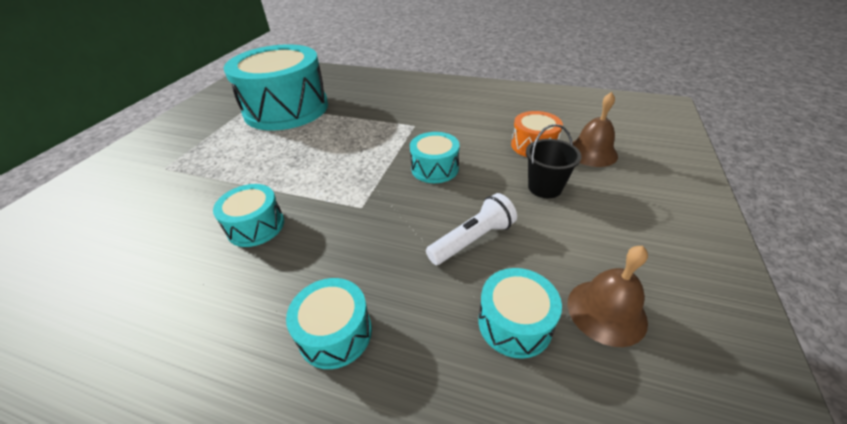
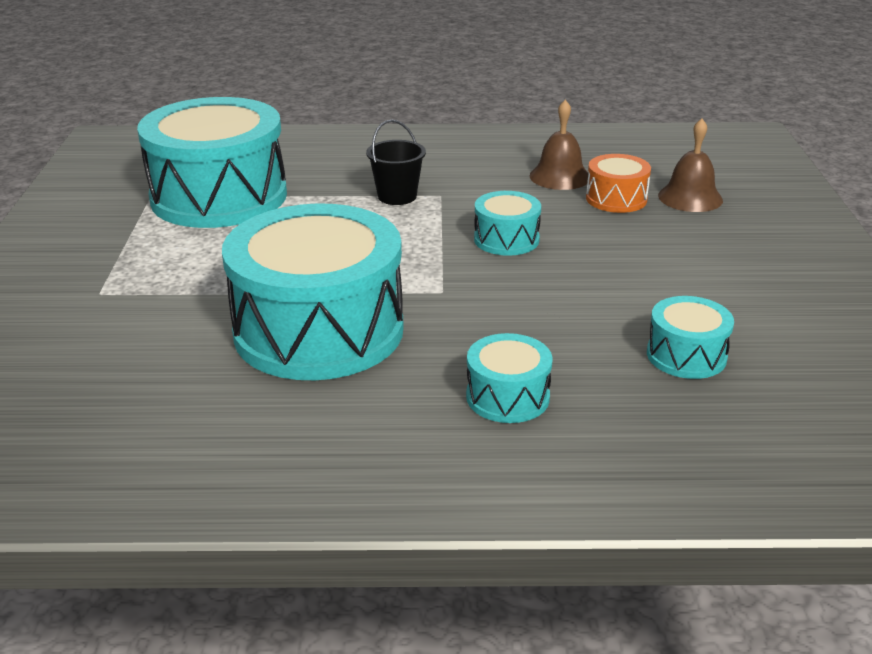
camera: 20 degrees left, 10 degrees down
turquoise drum [213,184,284,247] -> turquoise drum [222,203,404,380], size x2.23
white flashlight [426,193,517,265] -> none
black bucket [526,124,582,198] -> black bucket moved to [366,120,426,205]
brown bell [568,246,648,347] -> brown bell moved to [530,100,590,190]

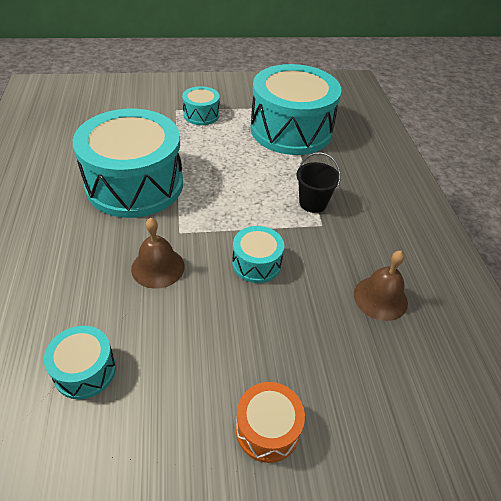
camera: 80 degrees right, 15 degrees up
turquoise drum [466,333,553,423] -> turquoise drum moved to [182,86,220,125]
orange drum [586,154,651,213] -> orange drum moved to [236,382,305,463]
brown bell [658,118,723,212] -> brown bell moved to [131,218,185,289]

